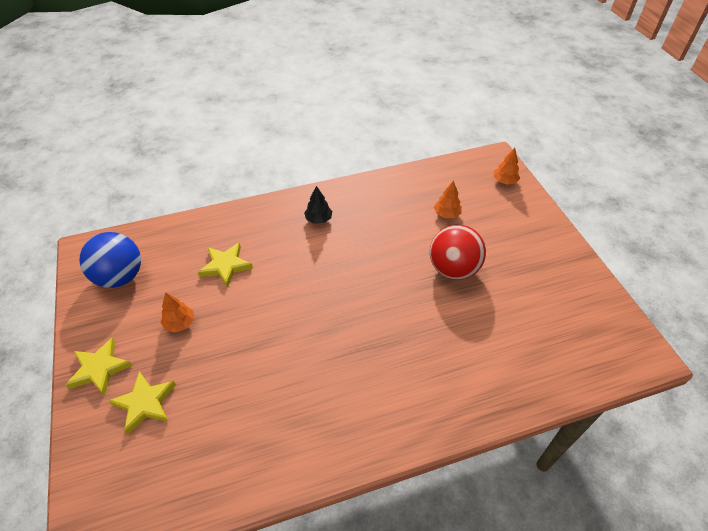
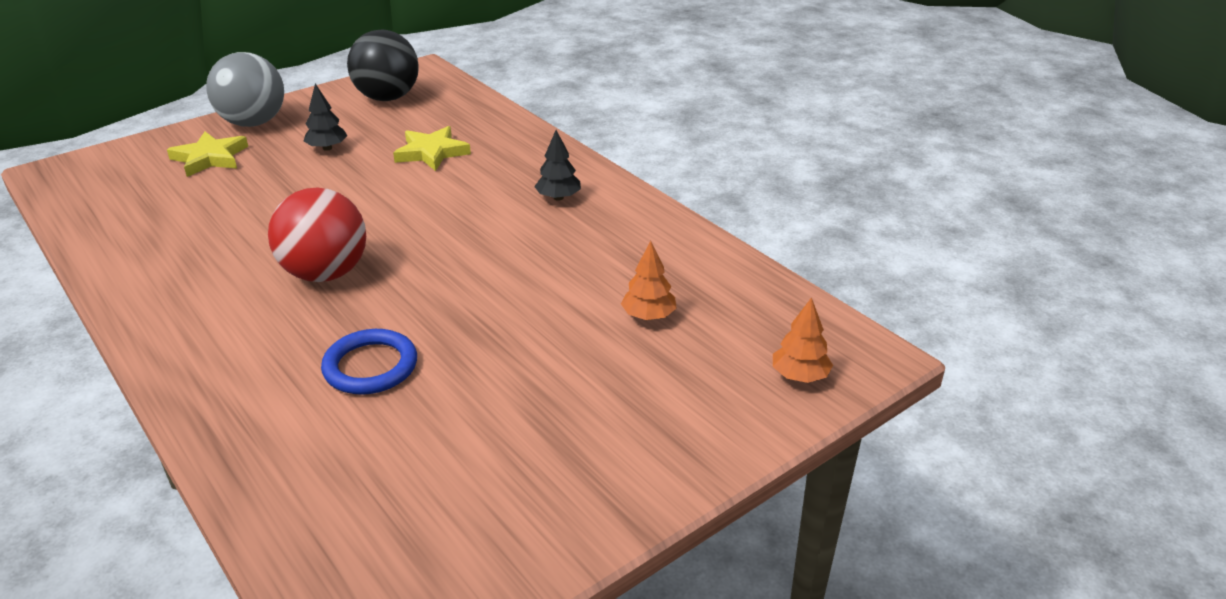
camera: 70 degrees right, 15 degrees down
yellow star [66,338,132,396] -> grey ball [206,52,284,127]
blue ball [79,232,141,288] -> black ball [347,30,419,101]
orange tree [160,292,194,332] -> black tree [303,84,348,151]
red ball [430,225,486,280] -> red ball moved to [268,188,366,282]
none -> blue ring [321,329,417,395]

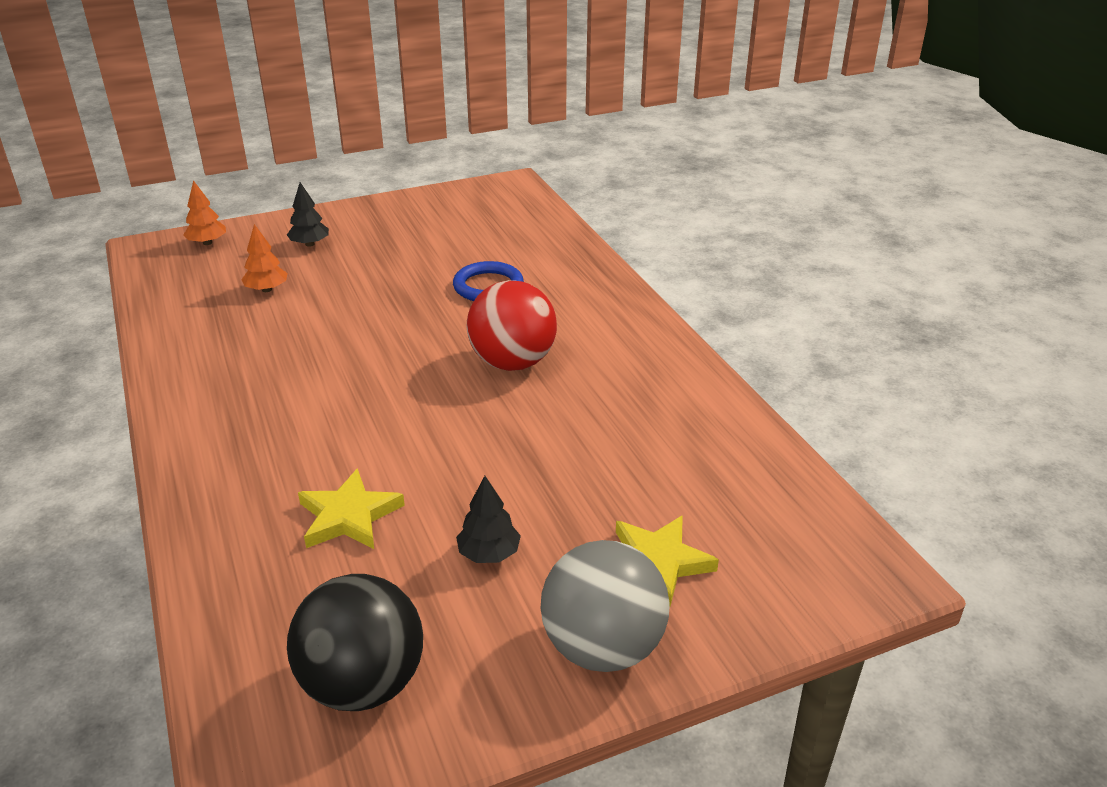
camera: 165 degrees left, 0 degrees up
black tree [534,130,581,200] -> black tree moved to [287,182,329,247]

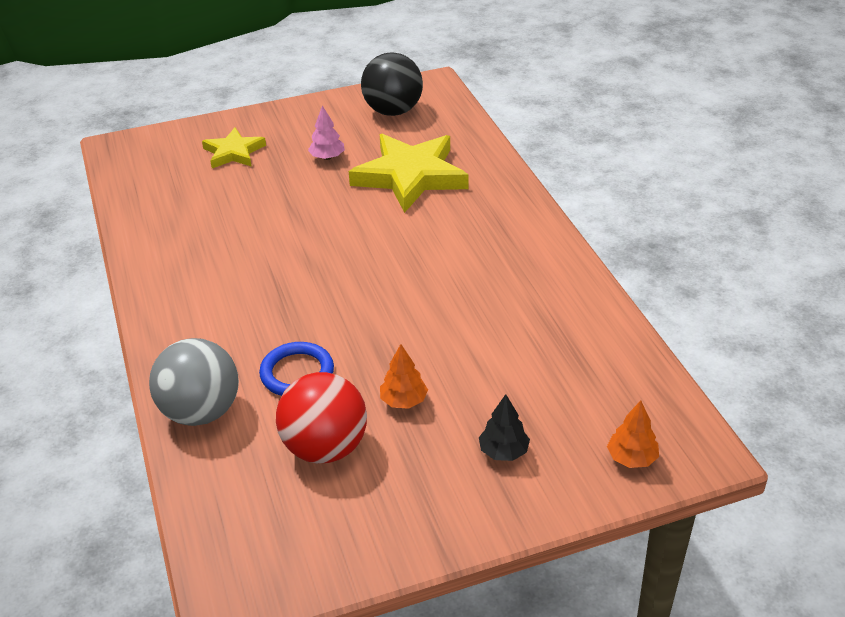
camera: 175 degrees left, 5 degrees up
orange tree [241,224,288,292] -> orange tree moved to [380,344,428,409]
yellow star [298,468,405,549] -> yellow star [349,134,468,213], size x1.79
black tree [456,476,521,563] -> pink tree [308,106,345,160]
red ball [466,280,557,371] -> red ball moved to [276,372,367,463]
grey ball [541,540,670,672] -> grey ball moved to [149,338,239,426]

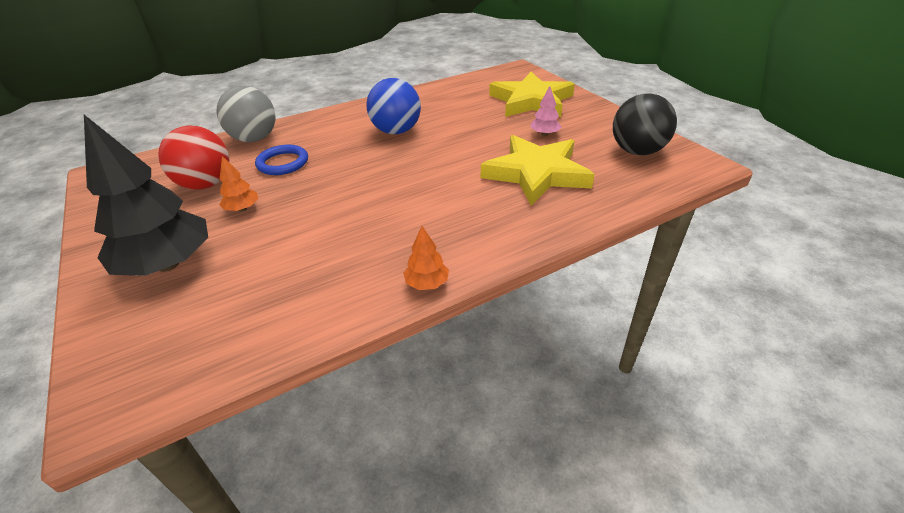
camera: 80 degrees right, 0 degrees up
yellow star [202,127,266,168] -> yellow star [489,72,575,117], size x1.79
black tree [479,394,530,461] -> black tree [84,115,208,276], size x2.31
orange tree [607,401,659,468] -> orange tree moved to [403,226,449,290]
none -> blue ball [366,78,421,134]

